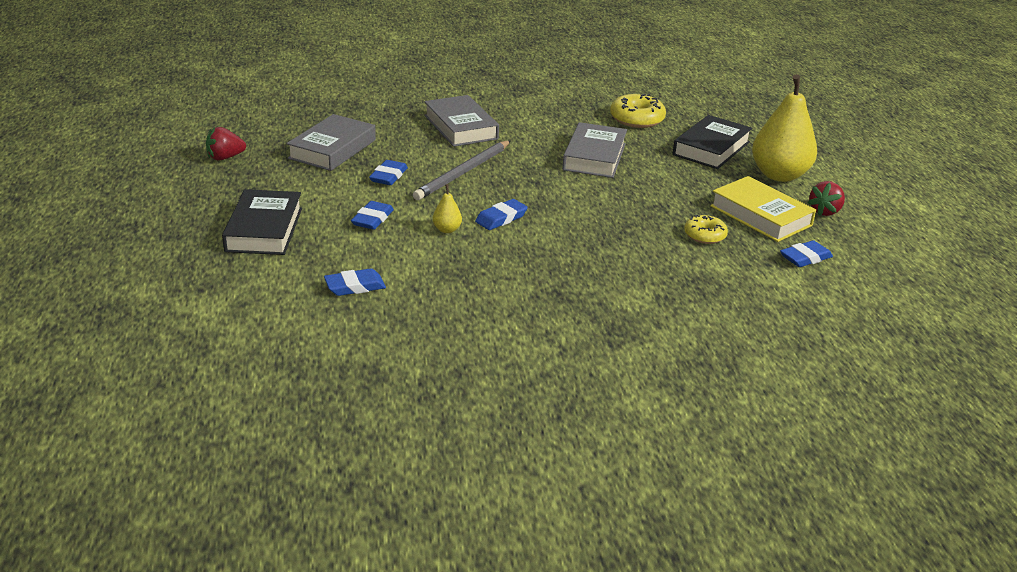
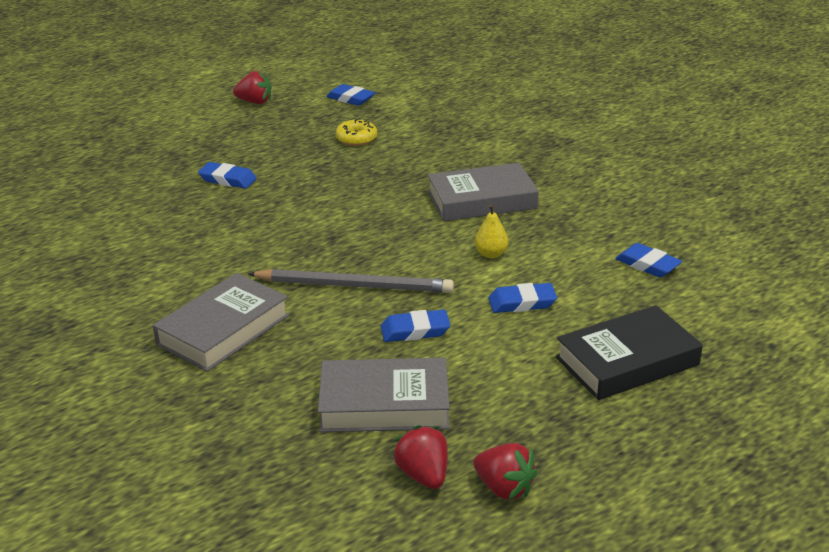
camera: 115 degrees left, 0 degrees up
blue eraser [475,199,528,230] -> blue eraser moved to [198,162,257,189]
grey book [562,122,627,178] -> grey book moved to [428,163,539,221]
yellow donut [610,94,666,128] -> none
black book [672,115,752,169] -> none
yellow book [710,176,816,242] -> none
yellow pear [752,74,817,182] -> none
none -> red strawberry [393,425,448,489]

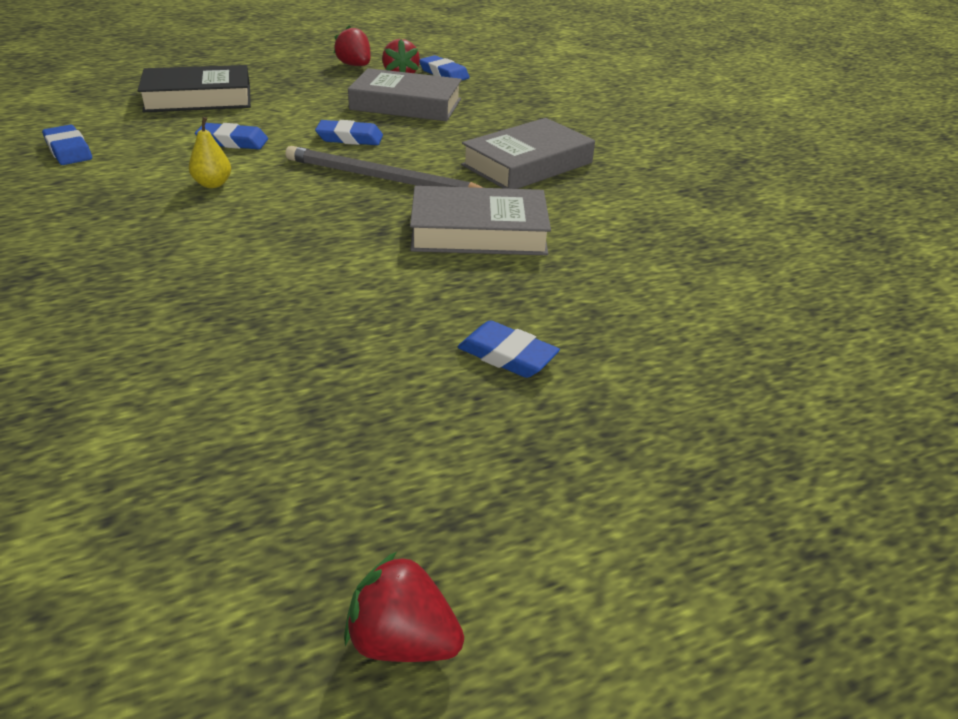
camera: 170 degrees left, 5 degrees up
blue eraser [326,84,375,106] -> blue eraser moved to [420,55,470,80]
yellow donut [335,118,377,146] -> none
grey book [428,163,539,221] -> grey book moved to [410,186,551,255]

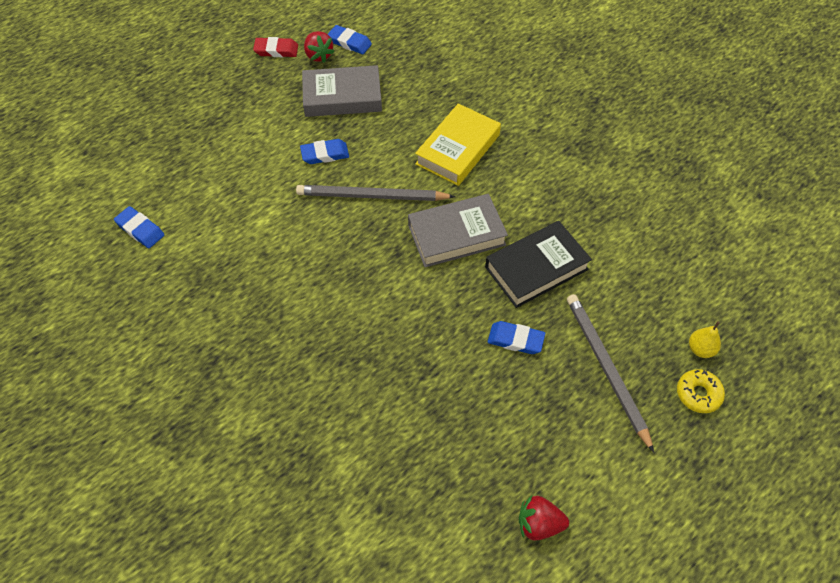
camera: 15 degrees left, 20 degrees up
black book [138,65,251,112] -> black book moved to [485,221,592,308]
yellow pear [189,117,231,188] -> yellow pear moved to [689,321,721,358]
blue eraser [195,123,268,149] -> none
red strawberry [334,25,371,66] -> red eraser [253,37,298,57]
grey book [461,118,595,189] -> yellow book [415,103,501,186]
none -> grey pencil [567,294,654,453]
none -> yellow donut [677,369,725,413]

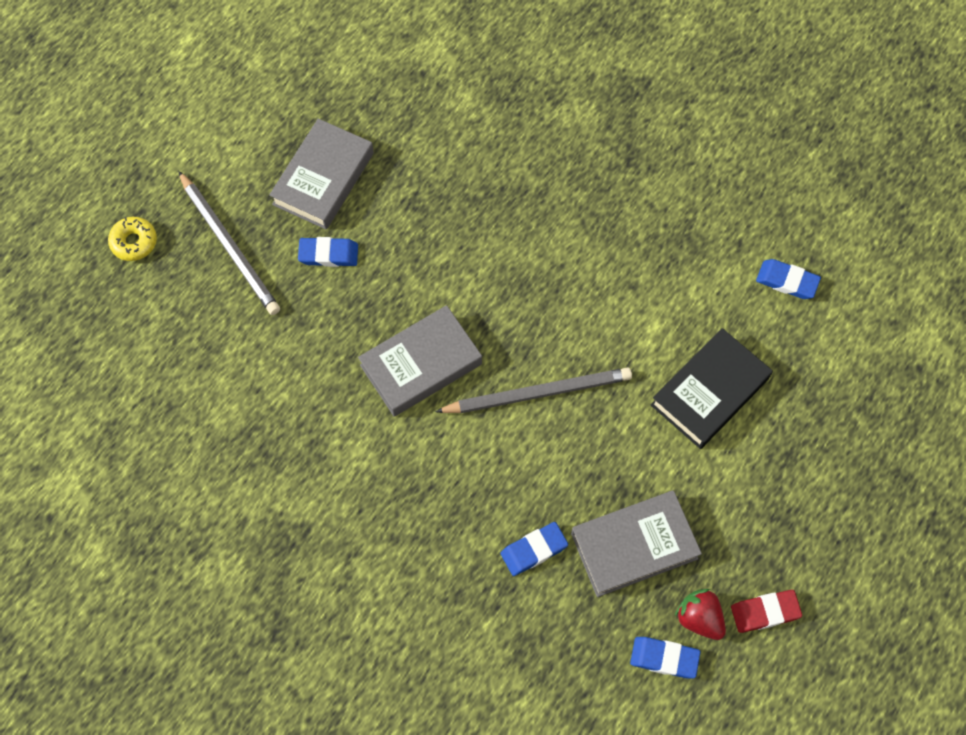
camera: 165 degrees right, 10 degrees up
blue eraser [300,139,349,164] -> blue eraser moved to [500,522,568,576]
yellow book [415,103,501,186] -> none
black book [485,221,592,308] -> black book moved to [651,328,773,449]
red strawberry [519,495,569,541] -> none
yellow pear [689,321,721,358] -> none
none -> grey book [269,119,374,230]

